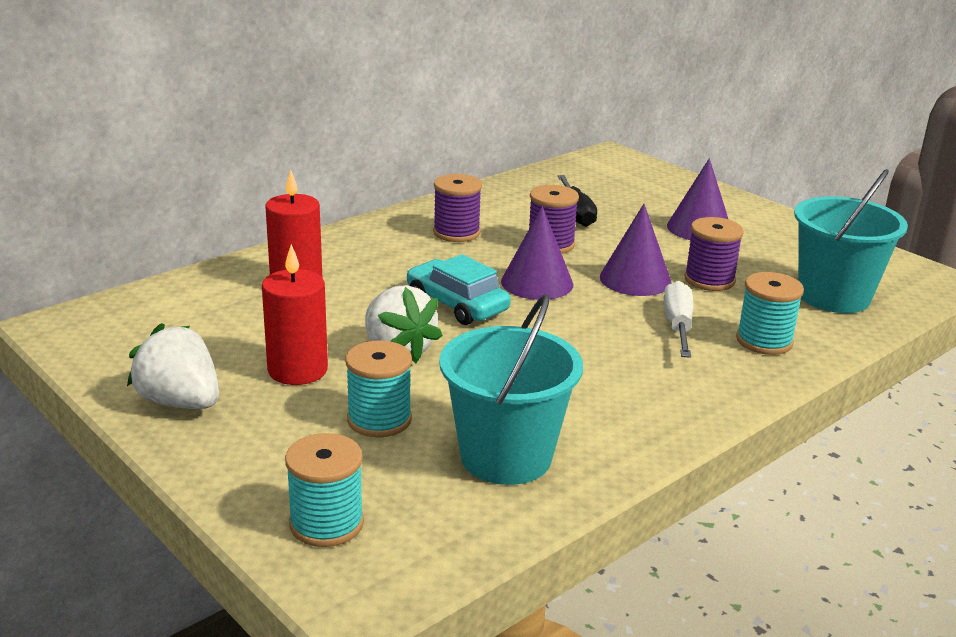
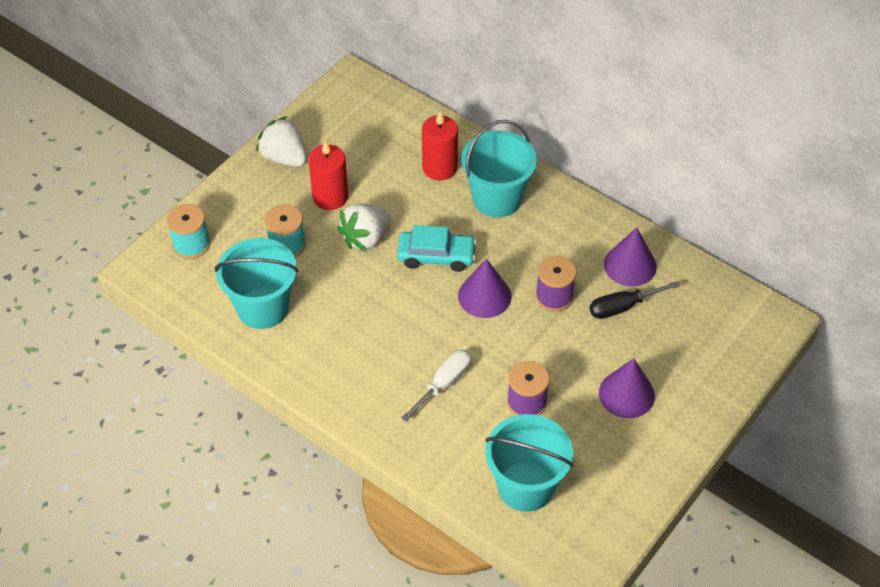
camera: 80 degrees right, 25 degrees up
white strawberry [127,323,219,409] -> white strawberry turned 75 degrees counterclockwise [256,116,307,167]
turquoise car [407,254,511,325] -> turquoise car turned 60 degrees clockwise [397,225,477,272]
purple spool [433,174,482,242] -> none
purple cone [600,204,672,296] -> purple cone moved to [604,227,657,286]
white screwdriver [664,281,693,358] -> white screwdriver turned 45 degrees counterclockwise [401,350,471,422]
turquoise spool [736,272,804,355] -> none
none -> turquoise bucket [461,120,537,218]

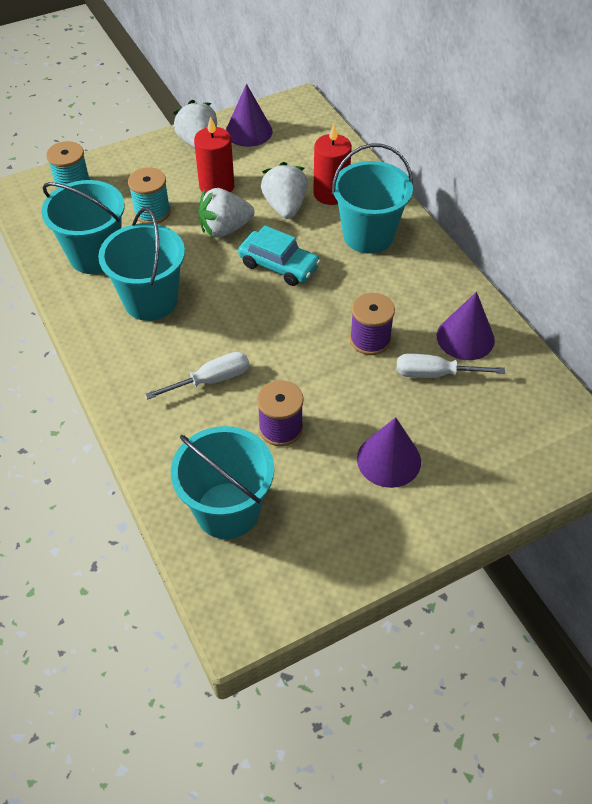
camera: 25 degrees right, 0 degrees up
purple cone [458,259,512,318] -> purple cone moved to [226,84,273,147]
black screwdriver [590,281,680,319] -> white screwdriver [397,354,505,378]
none -> turquoise bucket [98,207,185,321]
none -> white strawberry [261,162,308,219]

